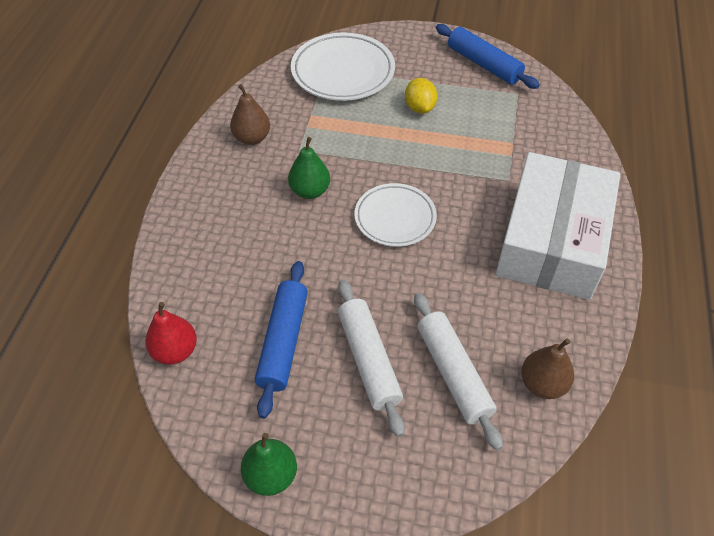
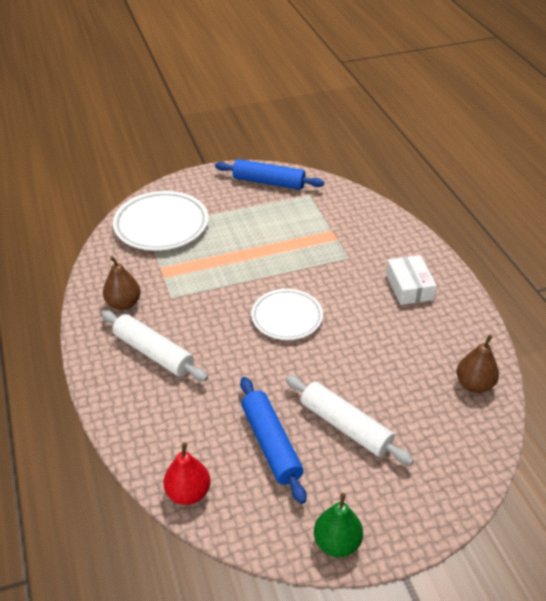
camera: 30 degrees left, 10 degrees down
green pear [288,137,330,199] -> none
yellow lemon [405,78,438,113] -> none
white rolling pin [414,293,503,451] -> white rolling pin moved to [101,311,208,381]
white box [495,152,620,300] -> white box [386,255,437,305], size x0.46

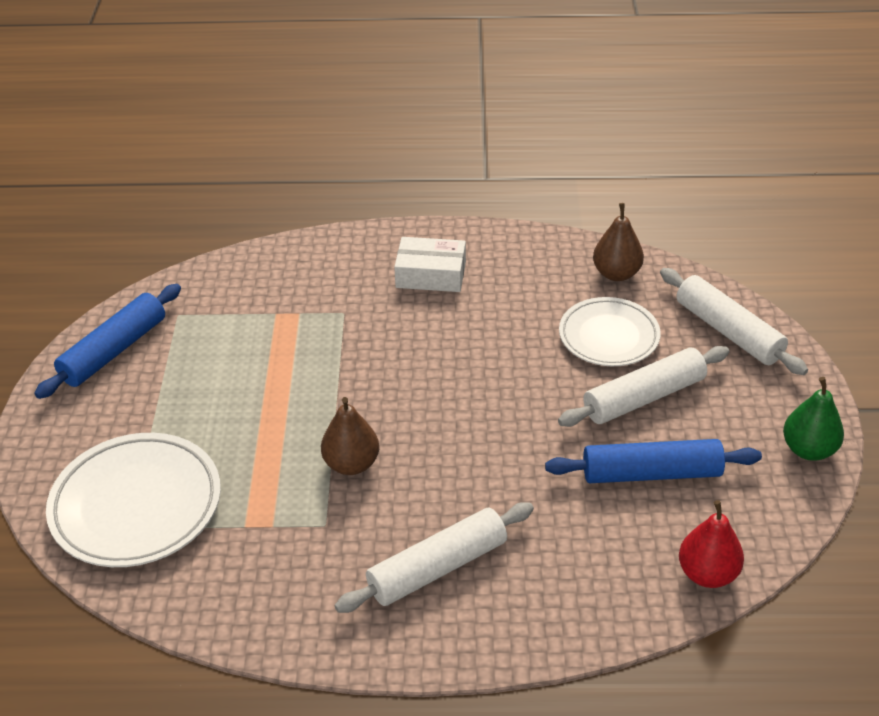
camera: 70 degrees left, 0 degrees up
brown pear [103,256,141,310] -> brown pear moved to [321,397,379,475]
white plate [251,289,323,340] -> white plate moved to [559,297,661,366]
none -> white rolling pin [660,268,808,375]

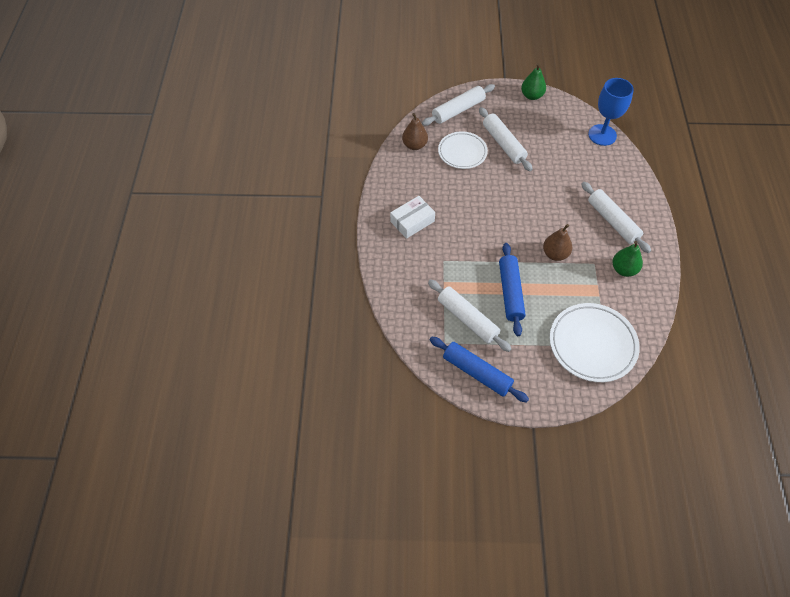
camera: 90 degrees left, 15 degrees up
white box [394,237,466,292] -> white box turned 45 degrees clockwise [390,196,435,239]
blue rolling pin [545,439,762,483] -> blue rolling pin moved to [499,243,526,336]
red pear [679,500,744,588] -> blue goblet [588,78,634,146]
none -> white rolling pin [428,279,511,352]
none -> green pear [613,241,643,277]

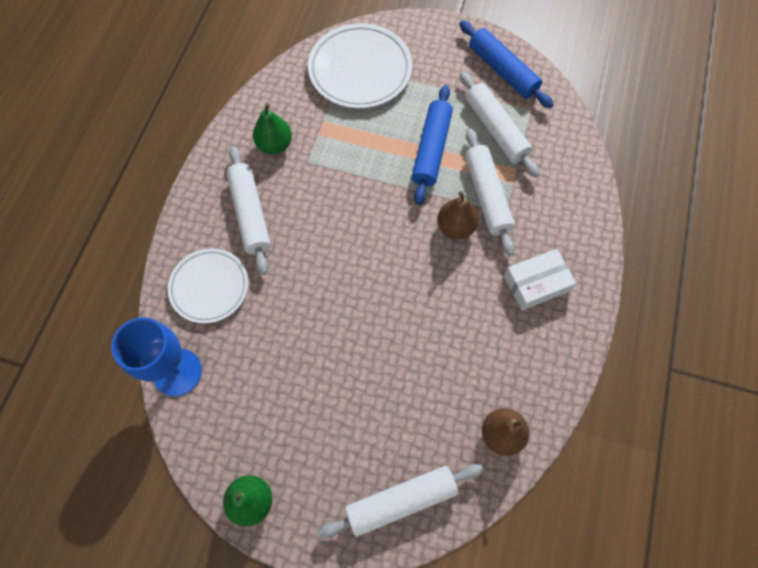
camera: 165 degrees left, 10 degrees up
white plate [438,131,488,169] -> white plate moved to [168,248,248,324]
white rolling pin [479,107,533,171] -> white rolling pin moved to [465,128,515,256]
brown pear [543,224,572,261] -> brown pear moved to [437,191,479,239]

